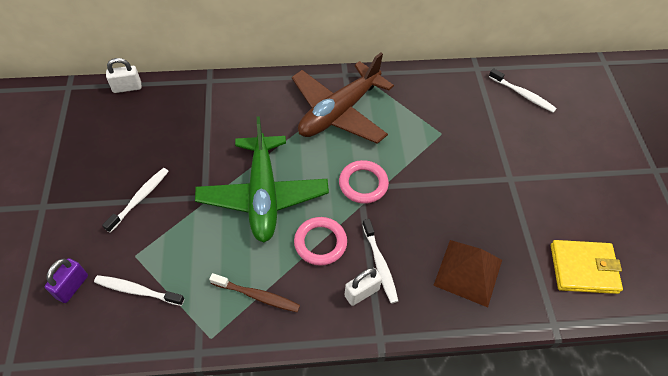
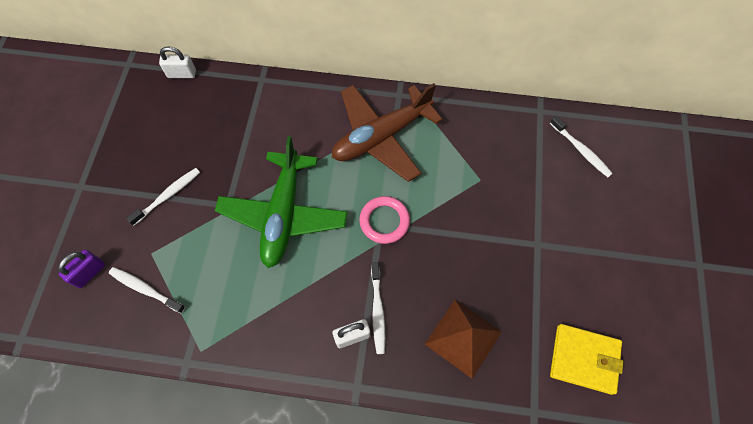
camera: 15 degrees right, 10 degrees up
brown toothbrush [209,273,300,312] -> none
pink ring [294,217,347,266] -> none

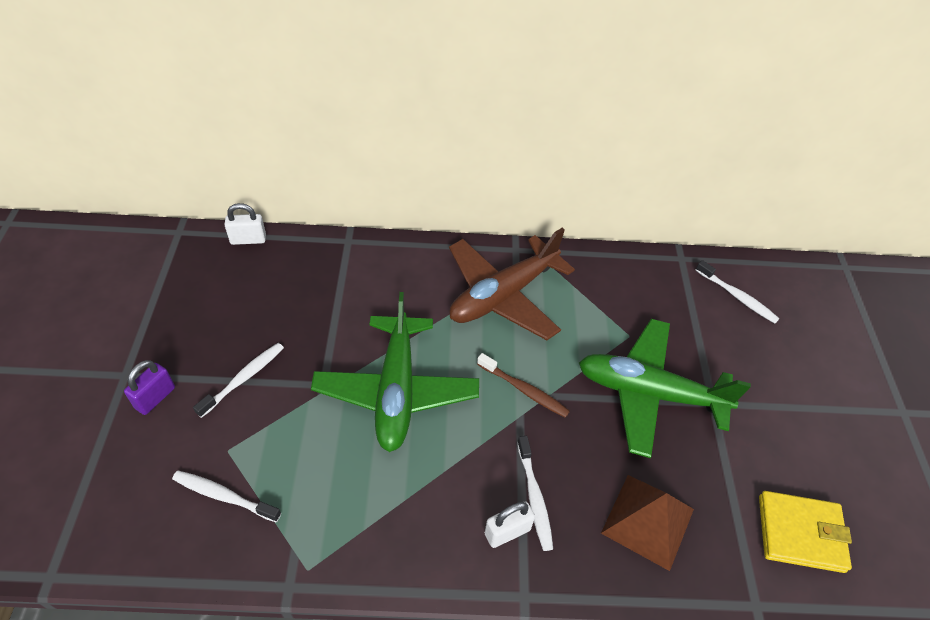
camera: 10 degrees left, 15 degrees down
purple padlock [58,250,105,288] -> purple padlock moved to [124,360,175,415]
pink ring [359,196,410,244] -> brown toothbrush [477,353,570,418]
none -> green plane [579,319,751,458]

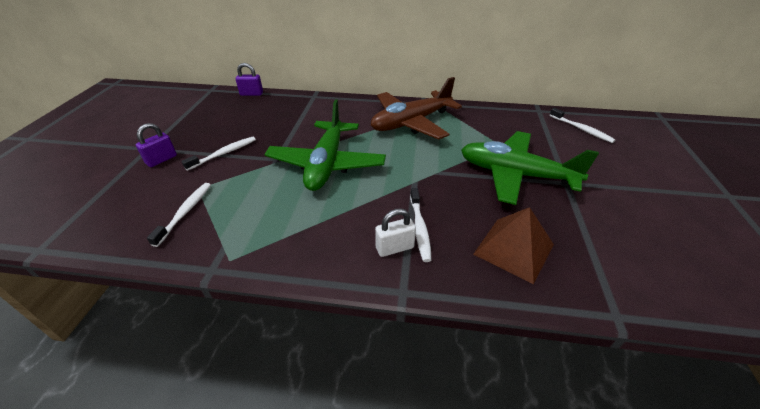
camera: 10 degrees right, 10 degrees down
white toothbrush [172,471,281,522] -> white toothbrush turned 75 degrees clockwise [147,183,211,247]
white padlock [224,203,266,245] -> purple padlock [236,63,263,96]
brown toothbrush [477,353,570,418] -> none
yellow wallet [759,491,852,573] -> none

